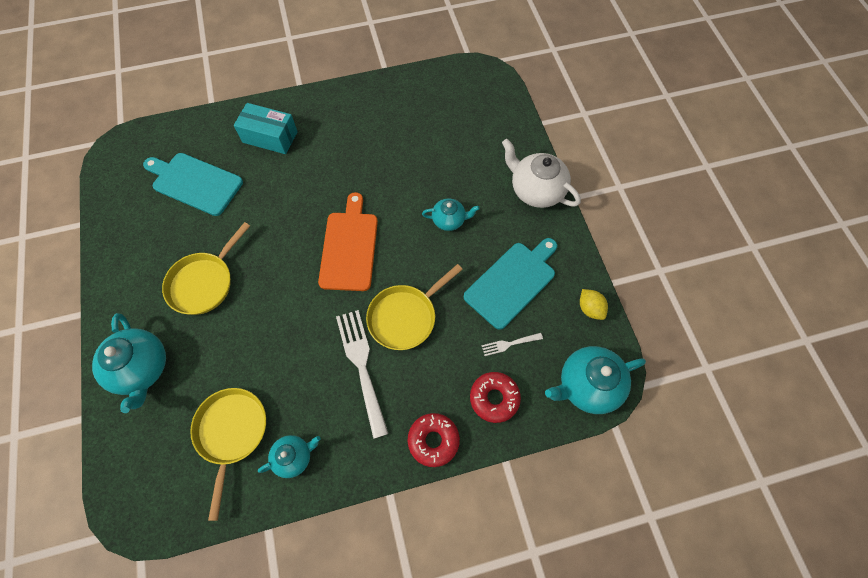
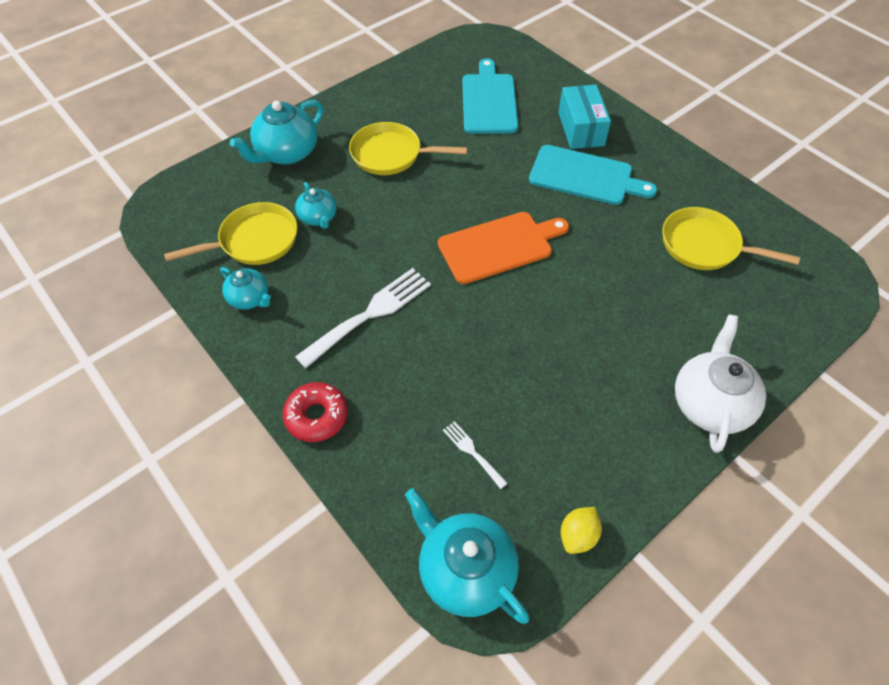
camera: 65 degrees right, 10 degrees down
yellow pan [366,264,463,350] -> yellow pan moved to [662,207,800,270]
turquoise teapot [422,198,480,231] -> turquoise teapot moved to [295,182,337,229]
turquoise cutting board [464,238,557,330] -> turquoise cutting board moved to [529,145,657,205]
red donut [470,372,521,423] -> none

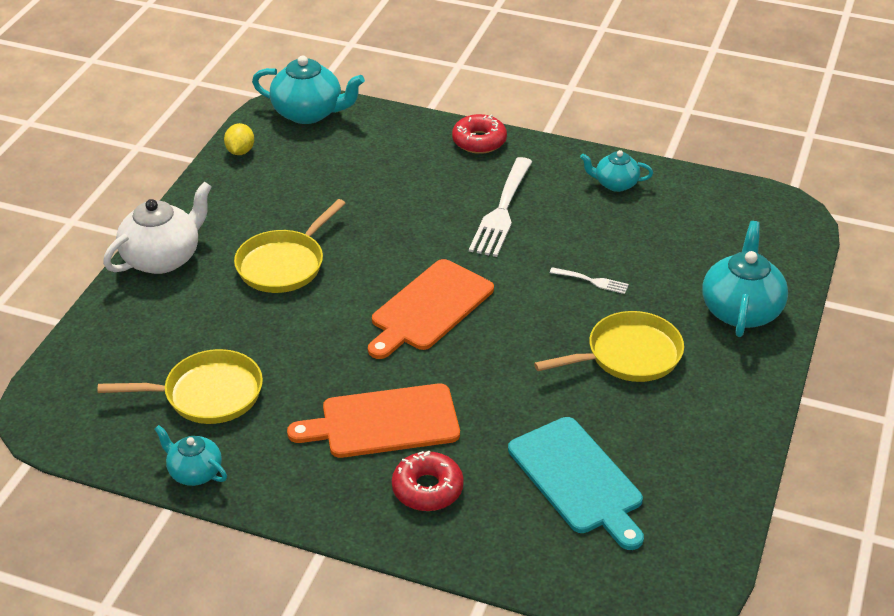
camera: 150 degrees right, 15 degrees down
yellow pan [164,202,297,265] -> yellow pan moved to [234,199,346,293]
turquoise teapot [295,182,337,229] -> turquoise teapot moved to [155,425,227,486]
white fork [443,421,507,489] -> white fork moved to [550,267,629,294]
turquoise cutting board [529,145,657,205] -> orange cutting board [287,384,460,458]
turquoise box [558,85,611,149] -> red donut [392,451,464,511]
white teapot [675,314,766,453] -> white teapot turned 120 degrees counterclockwise [103,181,212,274]

